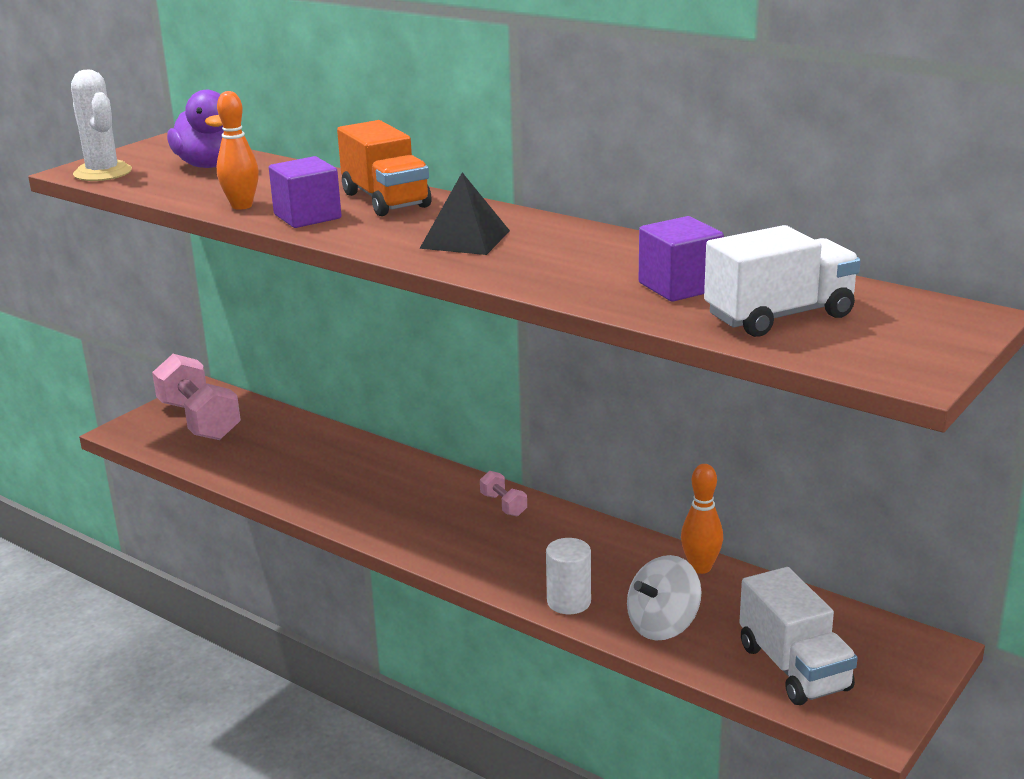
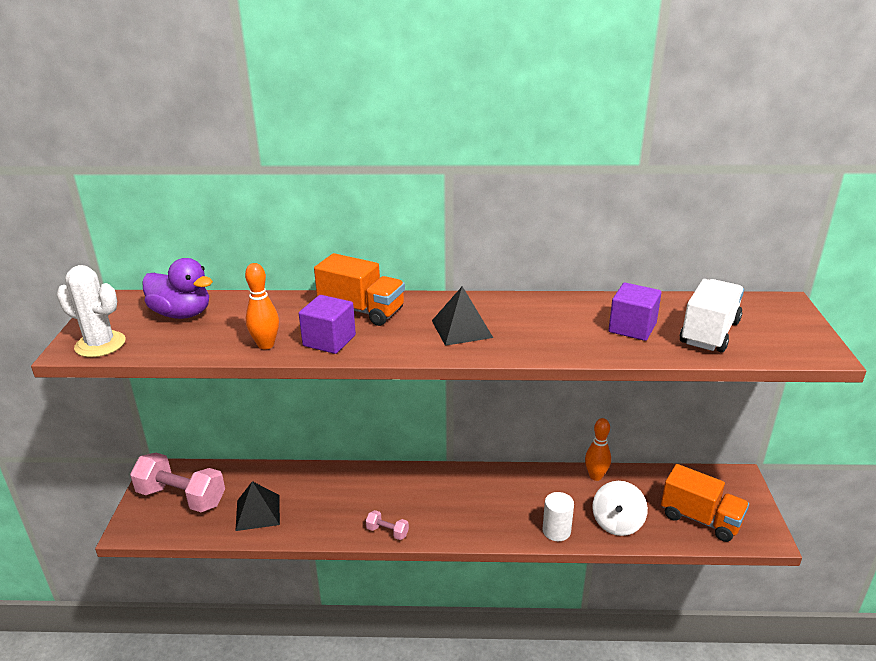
camera: 35 degrees left, 5 degrees up
pink dumbbell [480,471,527,516] -> pink dumbbell moved to [366,510,409,540]
white truck [739,567,858,705] -> orange truck [661,464,749,542]
none -> black pyramid [236,481,280,531]

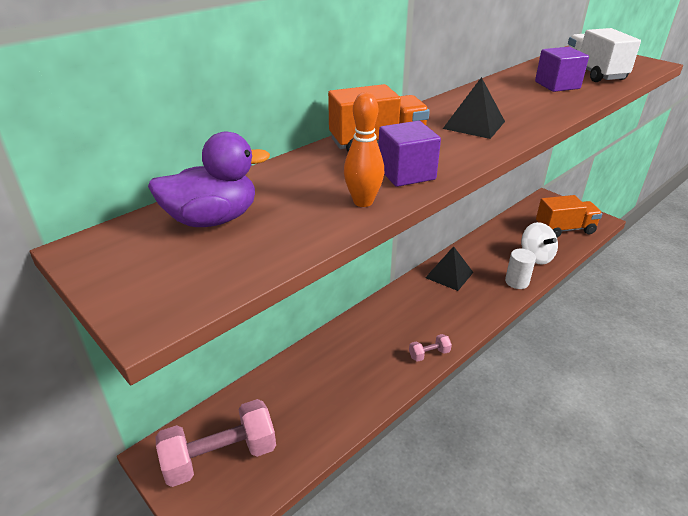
camera: 45 degrees left, 5 degrees up
white cactus [57,265,126,357] -> none
black pyramid [236,481,280,531] -> black pyramid moved to [425,246,473,291]
orange bowling pin [585,418,611,481] -> none

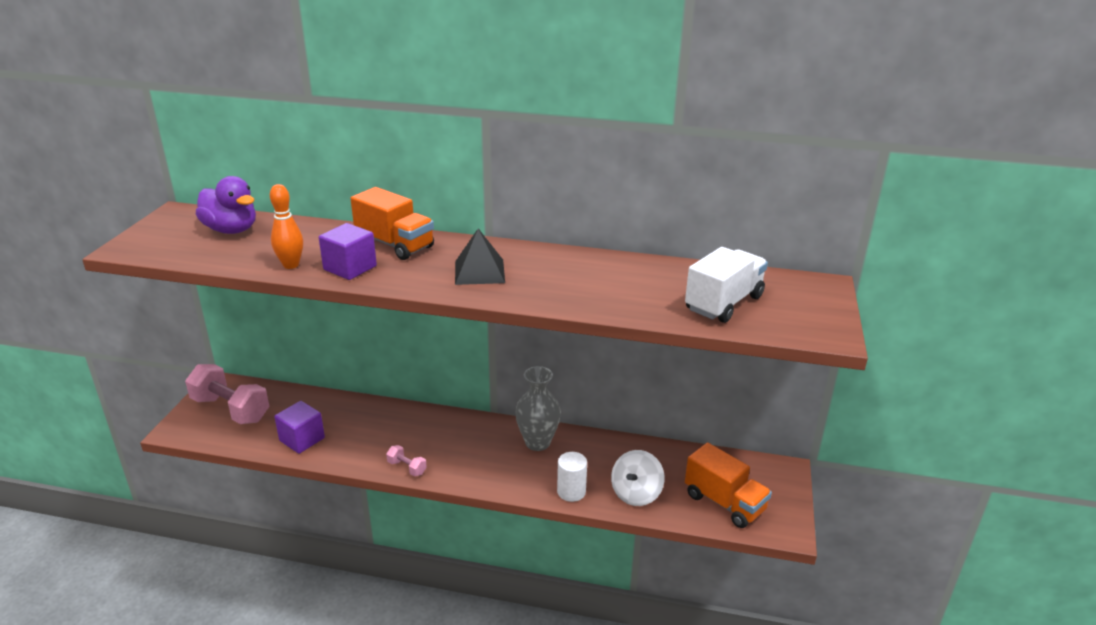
camera: 55 degrees right, 5 degrees down
black pyramid [425,246,473,291] -> grey vase [515,366,561,451]
purple cube [535,47,589,92] -> purple cube moved to [274,401,325,454]

